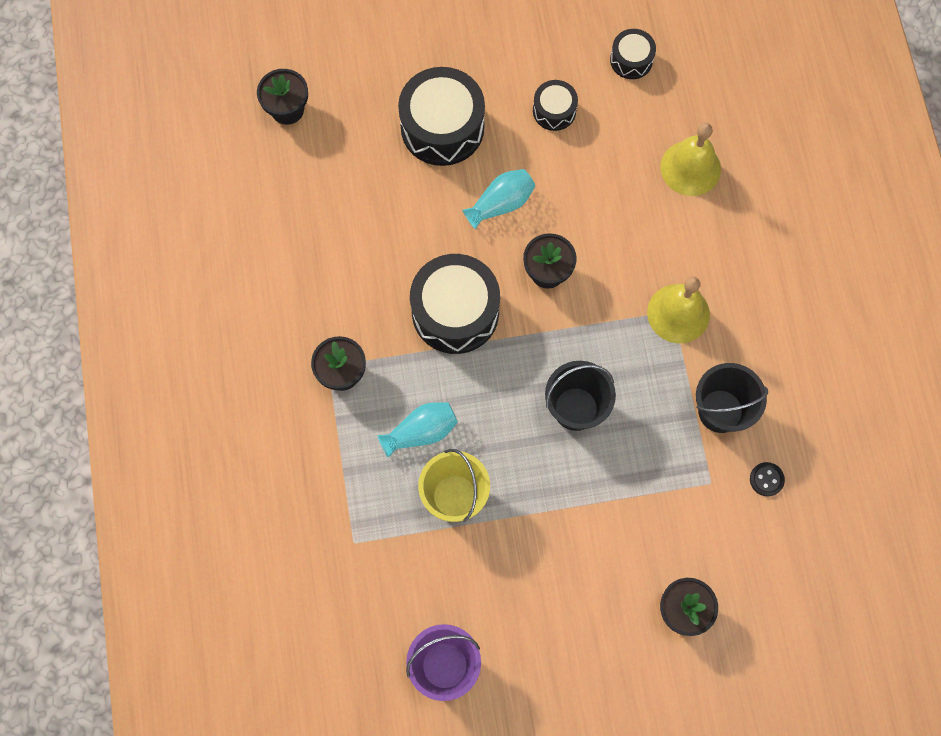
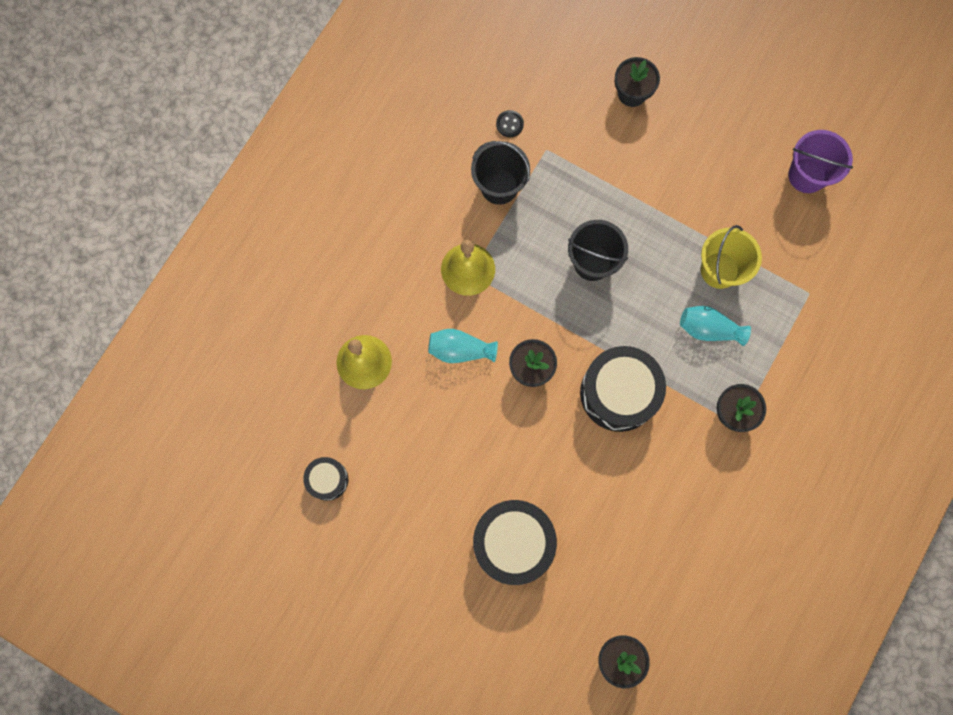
camera: 140 degrees left, 5 degrees up
turquoise vase [462,169,535,230] -> turquoise vase moved to [428,329,498,363]
black drum [533,80,578,131] -> none

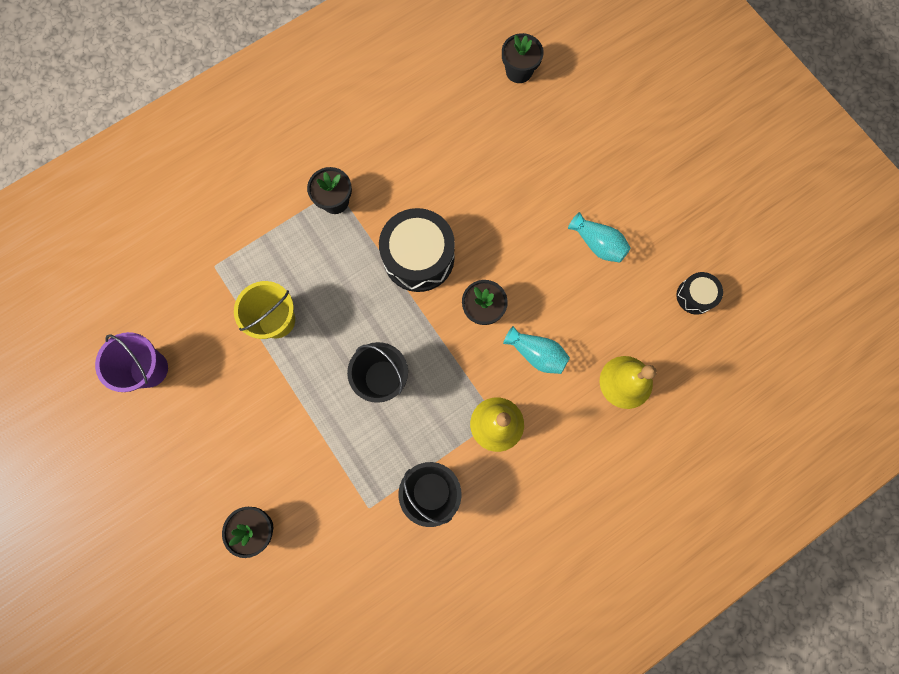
camera: 155 degrees left, 0 degrees up
black drum [473,500,557,585] -> none
black button [496,110,524,137] -> none
turquoise vase [680,306,751,346] -> turquoise vase moved to [568,212,631,263]

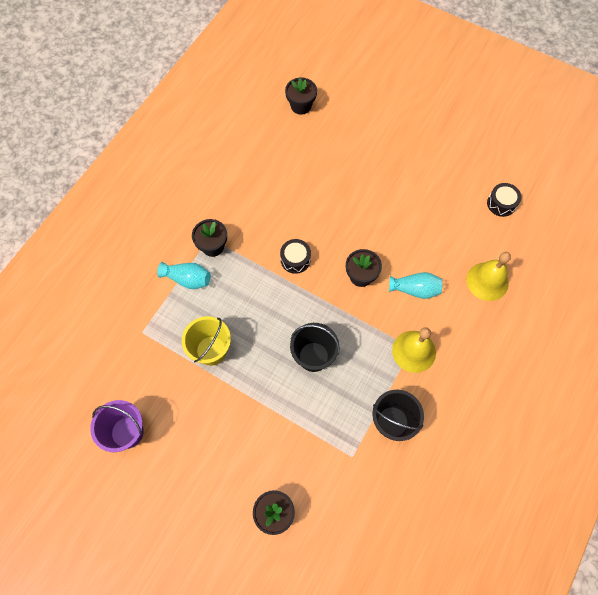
camera: 25 degrees left, 10 degrees down
black drum [379,208,455,292] -> black drum [280,239,311,274], size x0.52
turquoise vase [568,212,631,263] -> turquoise vase moved to [157,262,211,289]

